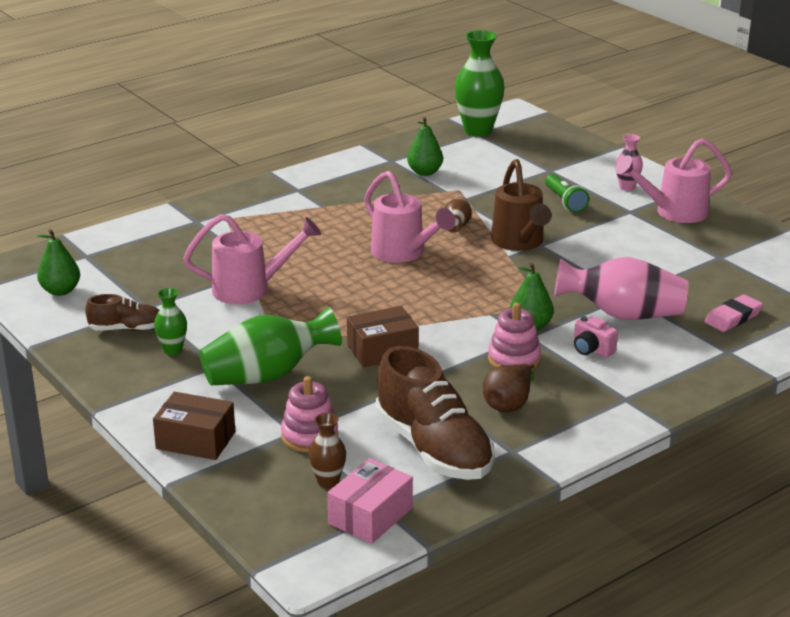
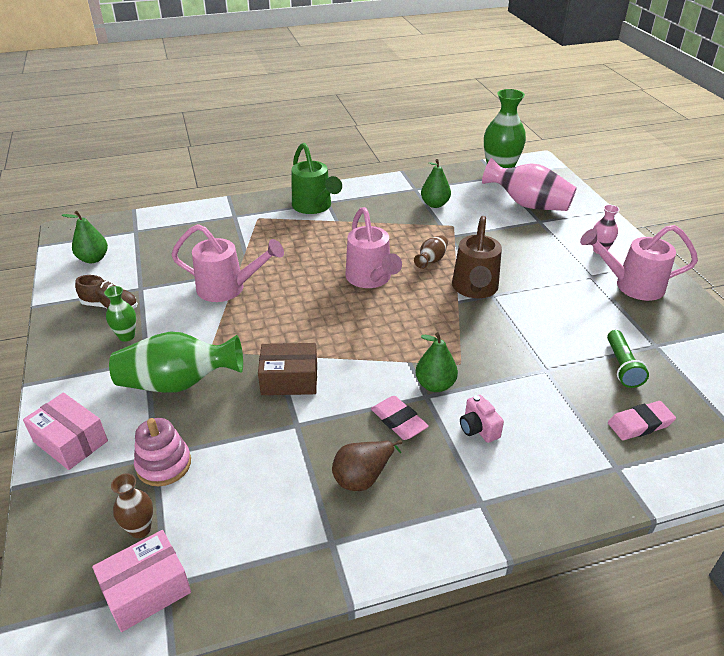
camera: 20 degrees right, 10 degrees up
brown box [153,392,235,460] -> pink box [23,392,108,470]
brown shoe [375,346,495,480] -> none
pink stacking toy [488,303,541,370] -> pink eraser [371,396,429,440]
green flashlight [545,174,589,213] -> green flashlight moved to [607,330,649,388]
pink vase [555,257,689,320] -> pink vase moved to [482,158,577,211]
none -> green watering can [292,143,342,214]

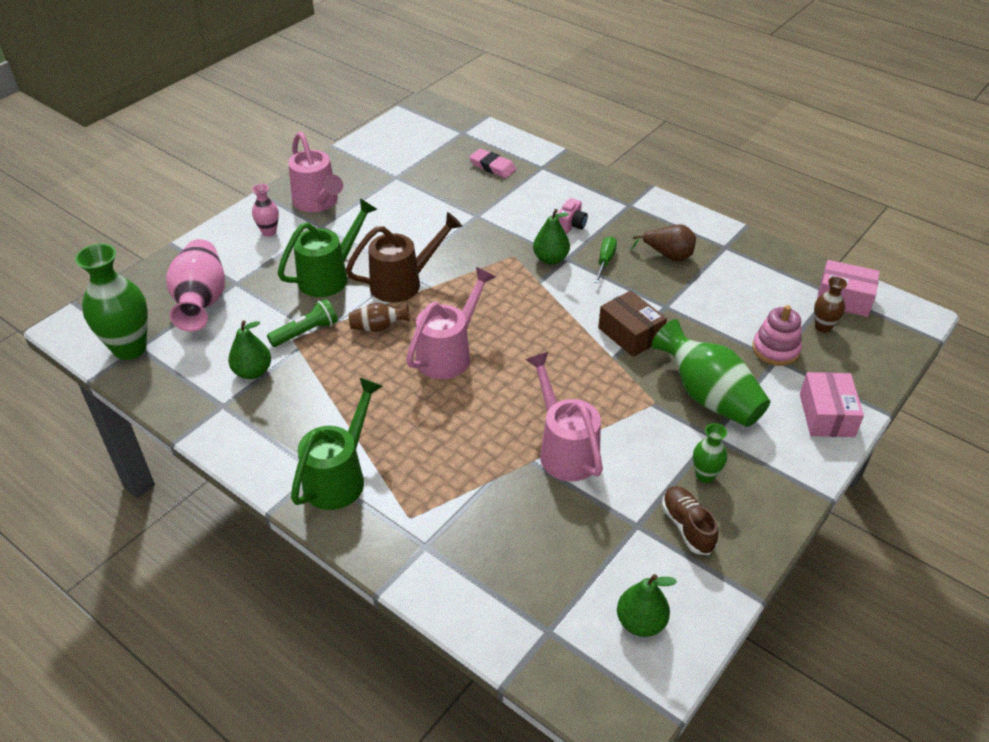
camera: 125 degrees left, 5 degrees up
pink eraser [371,396,429,440] -> green screwdriver [594,236,617,283]
green flashlight [607,330,649,388] -> green flashlight moved to [267,299,338,347]
none -> green watering can [278,198,377,297]

